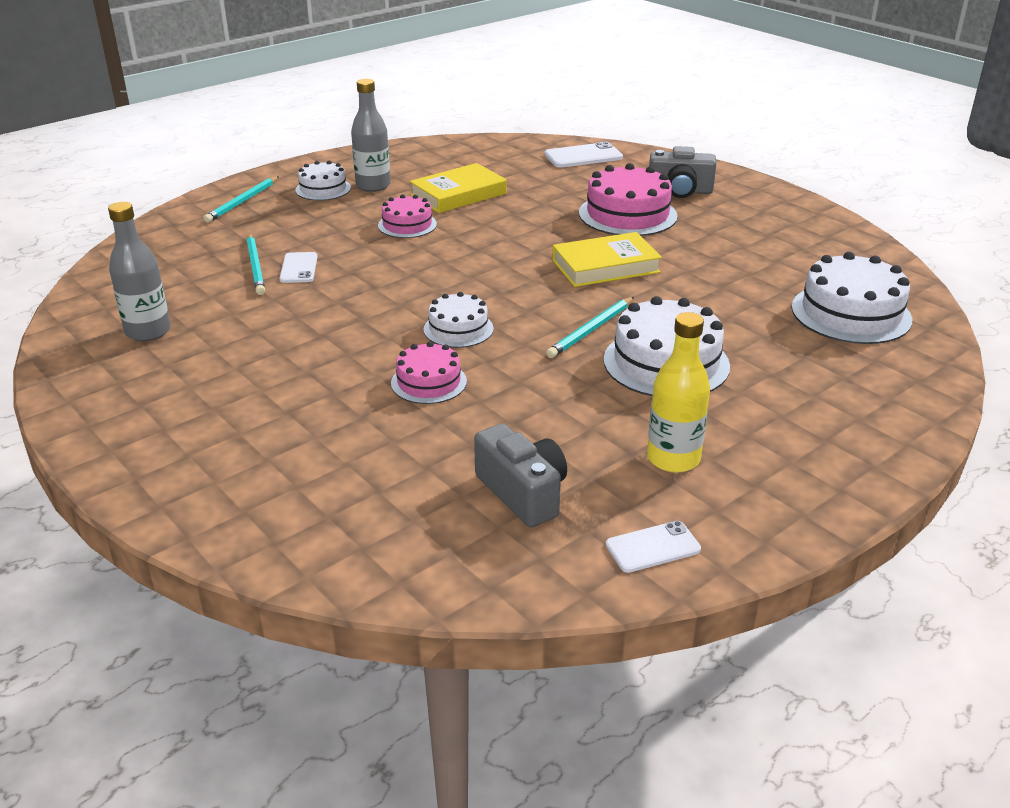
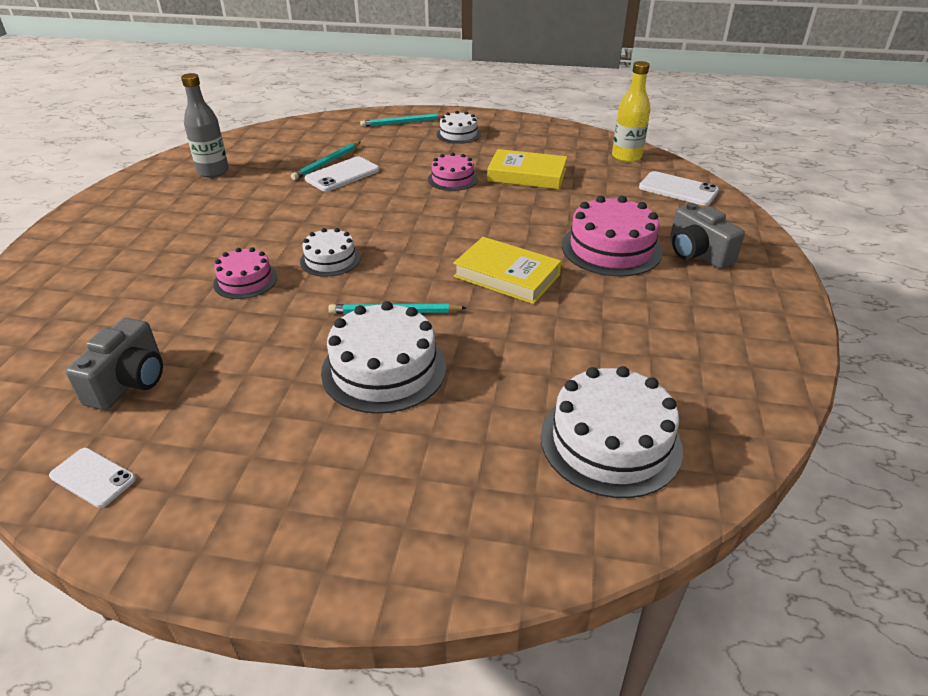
camera: 50 degrees right, 5 degrees up
white phone [279,252,318,283] -> white phone [305,157,380,192], size x1.50
grey bottle [351,79,391,192] -> none
yellow bottle [647,312,710,473] -> yellow bottle moved to [612,61,650,162]

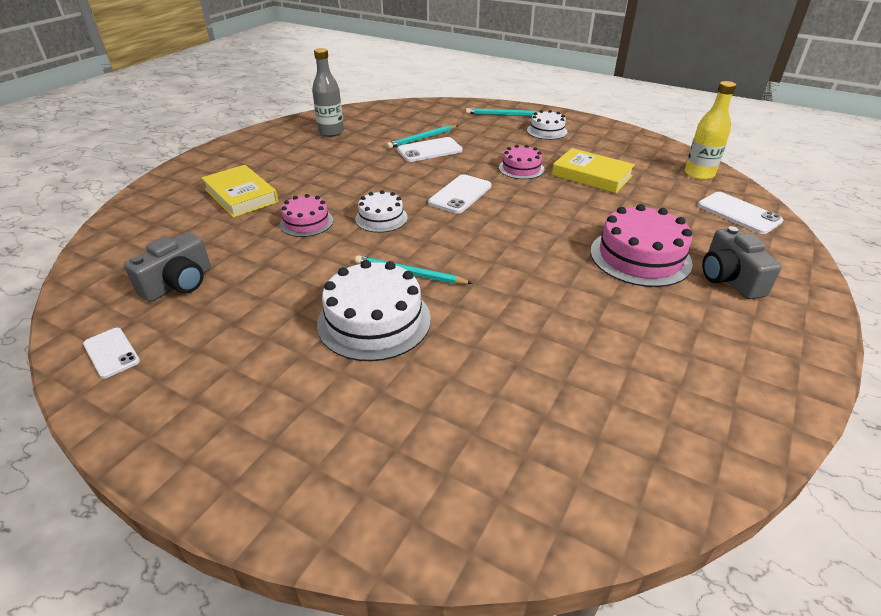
camera: 20 degrees right, 0 degrees up
yellow book [453,237,562,304] -> yellow book moved to [201,165,278,218]
white cake [541,366,683,498] -> none
none -> white phone [428,174,492,214]

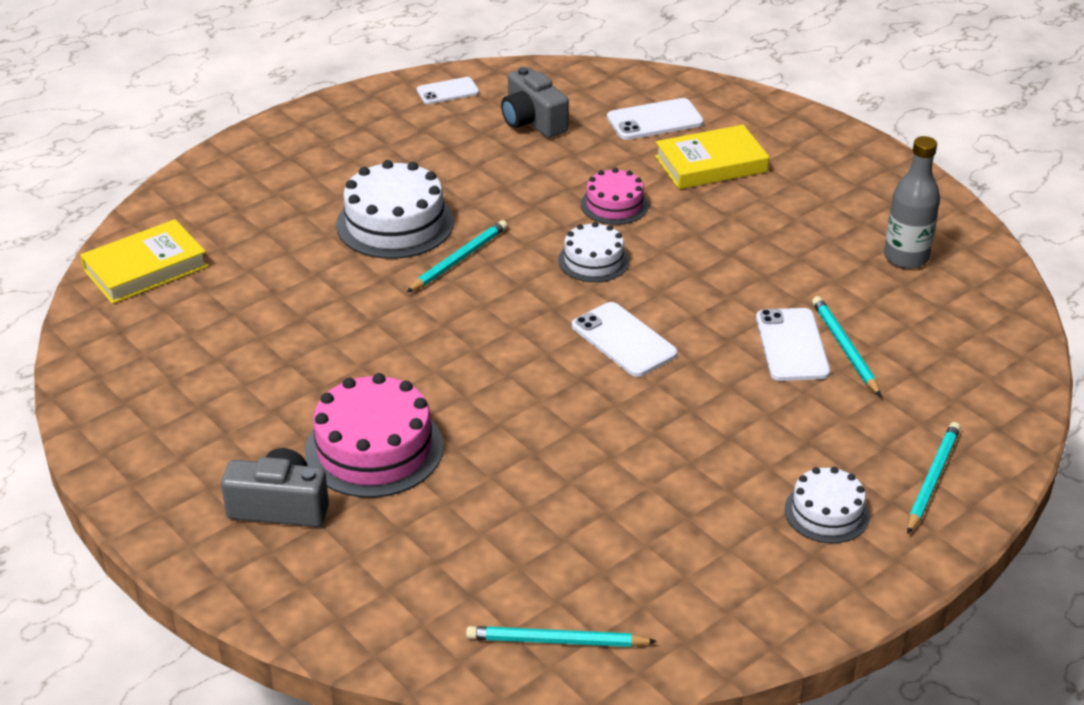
camera: 110 degrees right, 0 degrees up
pink cake [499,145,544,179] -> none
yellow book [552,148,635,193] -> yellow book moved to [80,219,208,304]
yellow bottle [685,81,736,180] -> turquoise pencil [466,626,657,647]
white phone [698,192,783,234] -> white phone moved to [607,98,704,140]

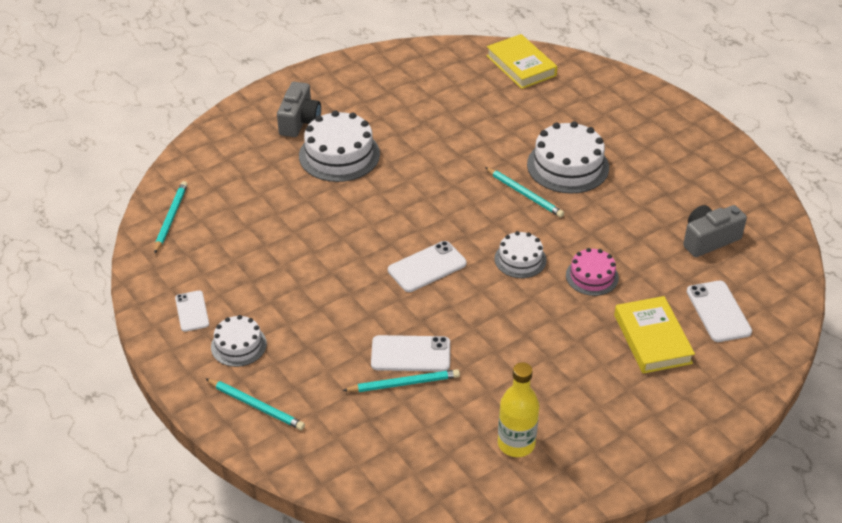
camera: 95 degrees right, 5 degrees up
pink cake [305,373,444,498] -> white cake [299,111,380,182]
white phone [417,77,479,104] -> white phone moved to [175,290,209,332]
grey bottle [884,136,940,269] -> yellow bottle [498,362,539,457]

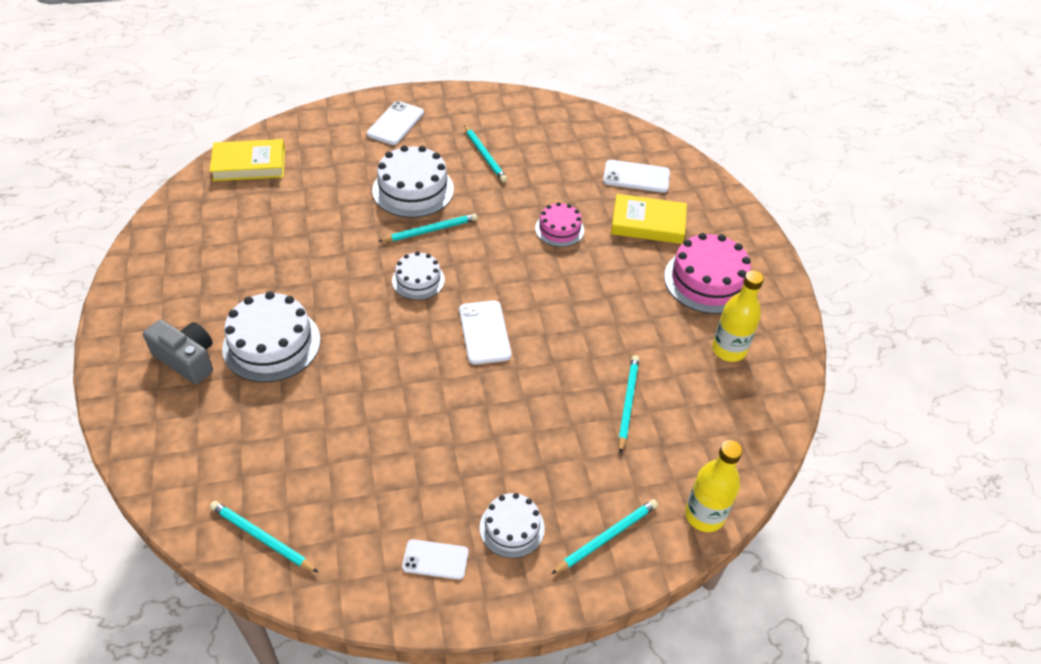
camera: 70 degrees left, 5 degrees up
white phone [371,335,450,371] -> white phone moved to [367,101,424,145]
white cake [494,231,547,278] -> white cake moved to [392,252,445,300]
grey camera [683,205,747,257] -> none
none -> turquoise pencil [464,125,507,182]
none -> pink cake [664,233,751,314]
none -> yellow bottle [685,440,743,532]

